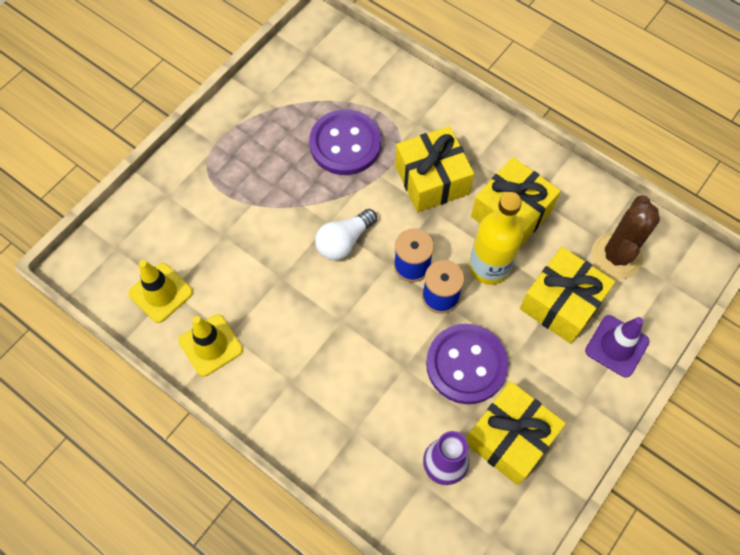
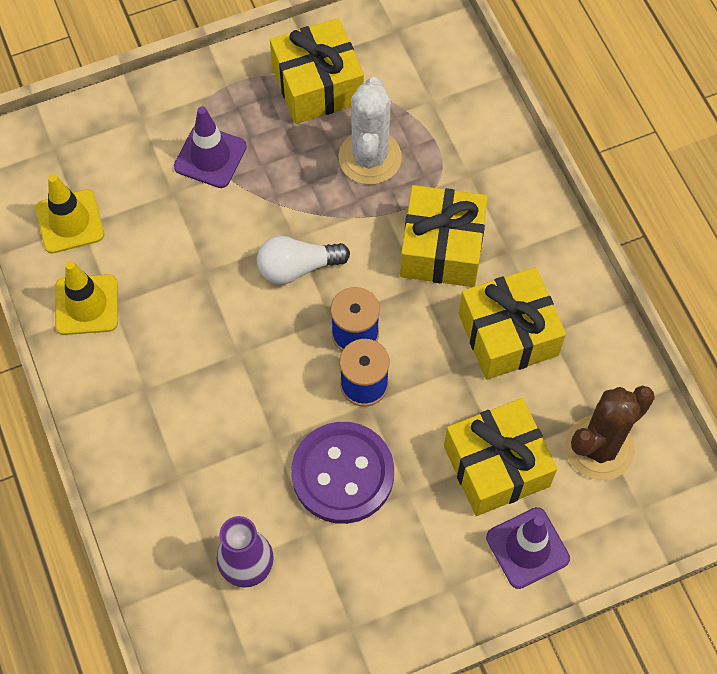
camera: 30 degrees right, 0 degrees up
purple button [309,109,381,175] -> white cactus [338,77,402,185]
yellow gift [466,381,566,485] -> yellow gift moved to [270,18,364,124]
yellow bottle [469,192,524,285] -> none
none -> purple traffic cone [174,106,247,188]

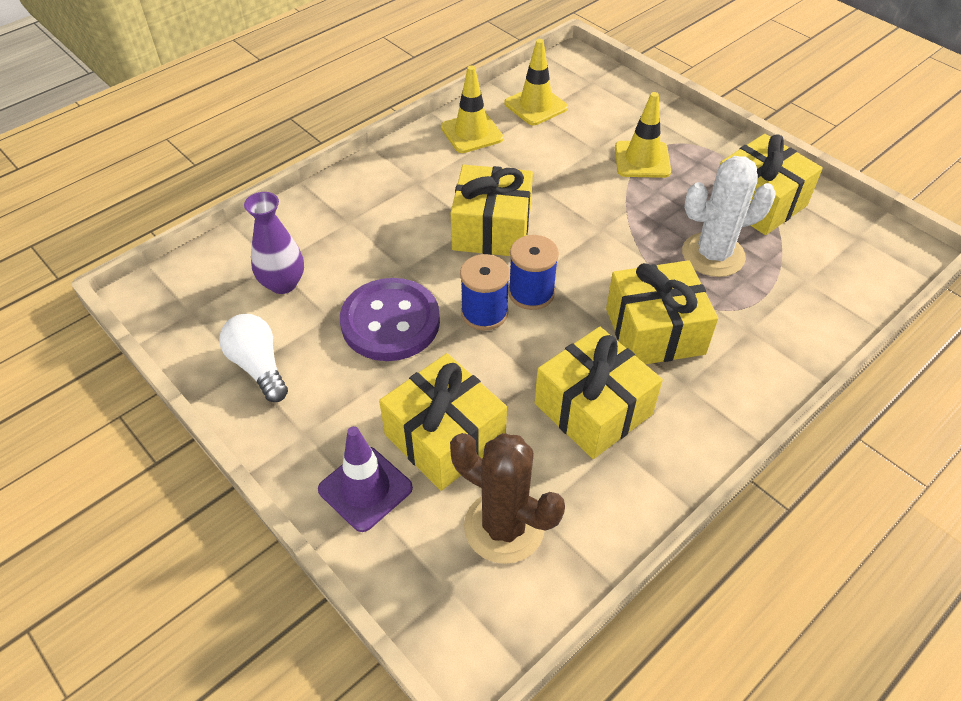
camera: 70 degrees right, 15 degrees down
purple traffic cone [174,106,247,188] -> yellow traffic cone [615,92,671,178]
white light bulb [257,236,350,285] -> white light bulb moved to [219,314,288,402]
none -> yellow gift [451,165,533,256]

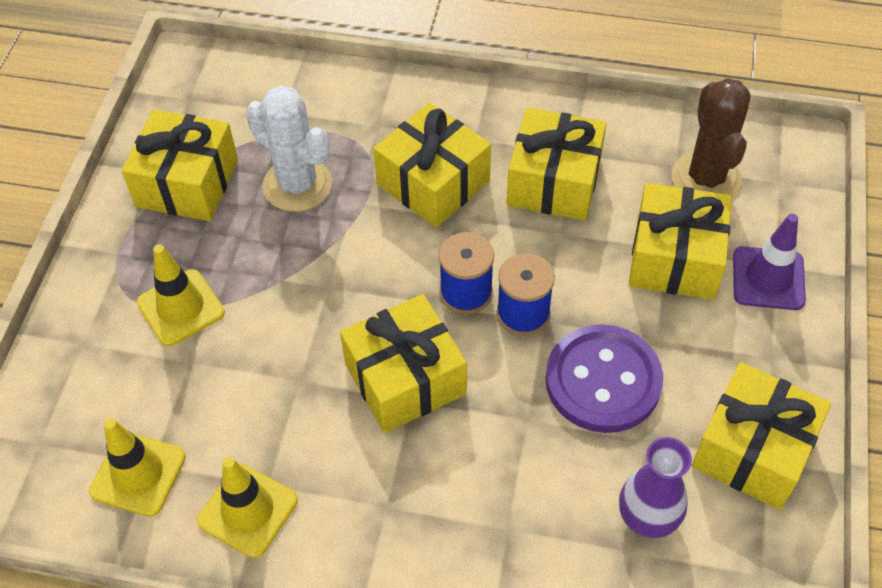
camera: 125 degrees left, 5 degrees up
white light bulb [219,314,288,402] -> yellow gift [692,362,831,510]

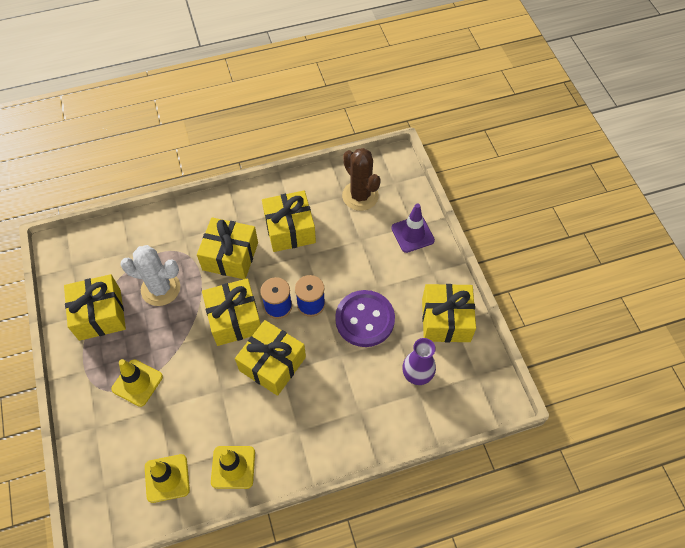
camera: 30 degrees left, 5 degrees up
yellow gift [629,183,732,300] -> yellow gift moved to [202,278,261,346]

